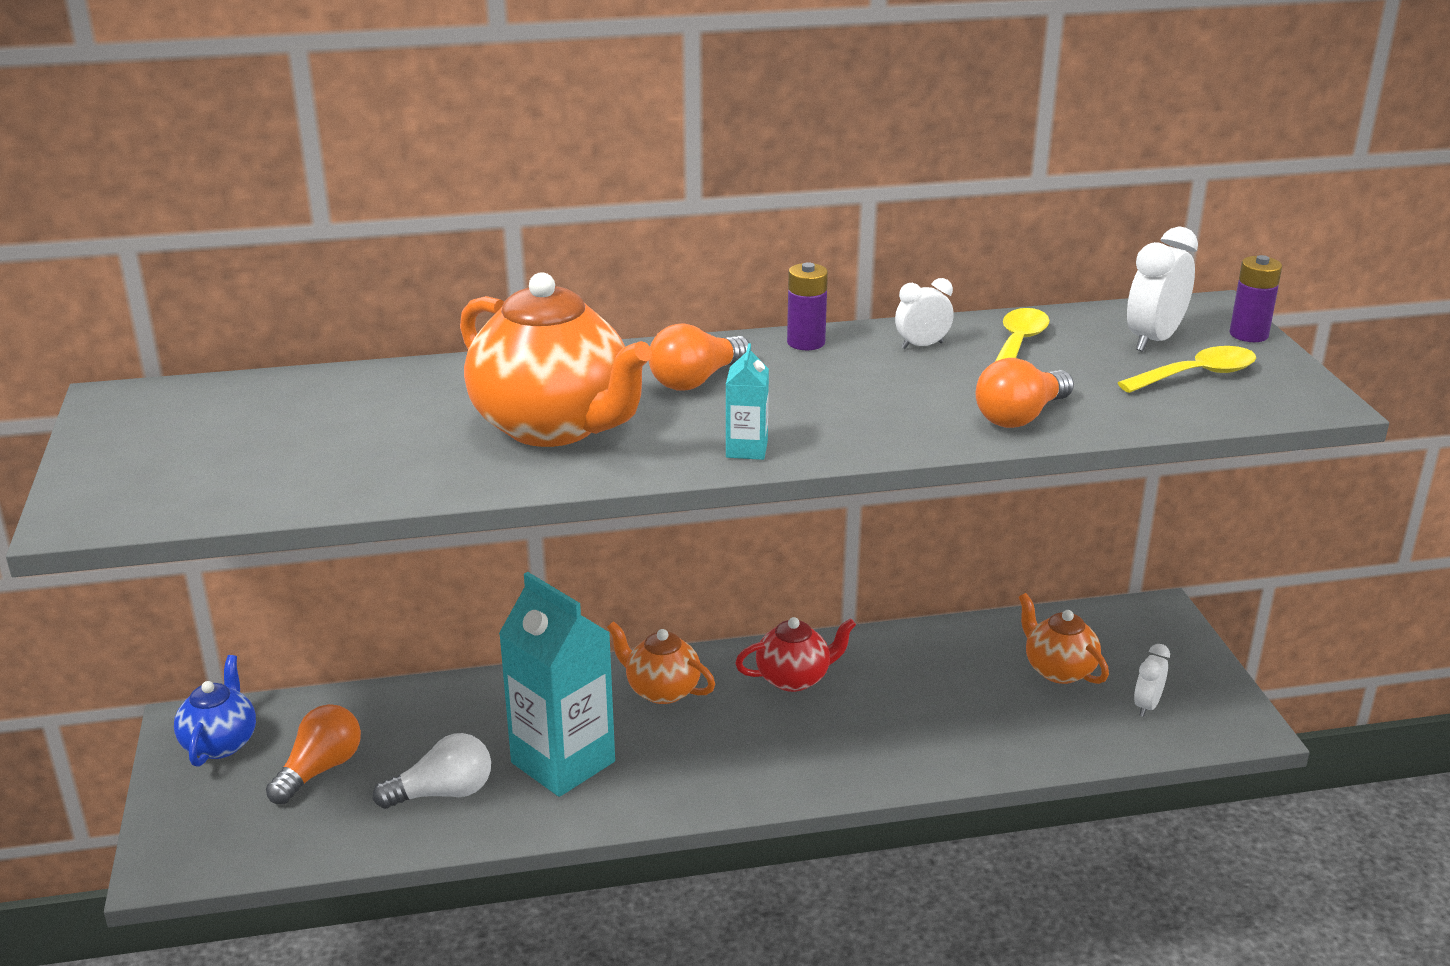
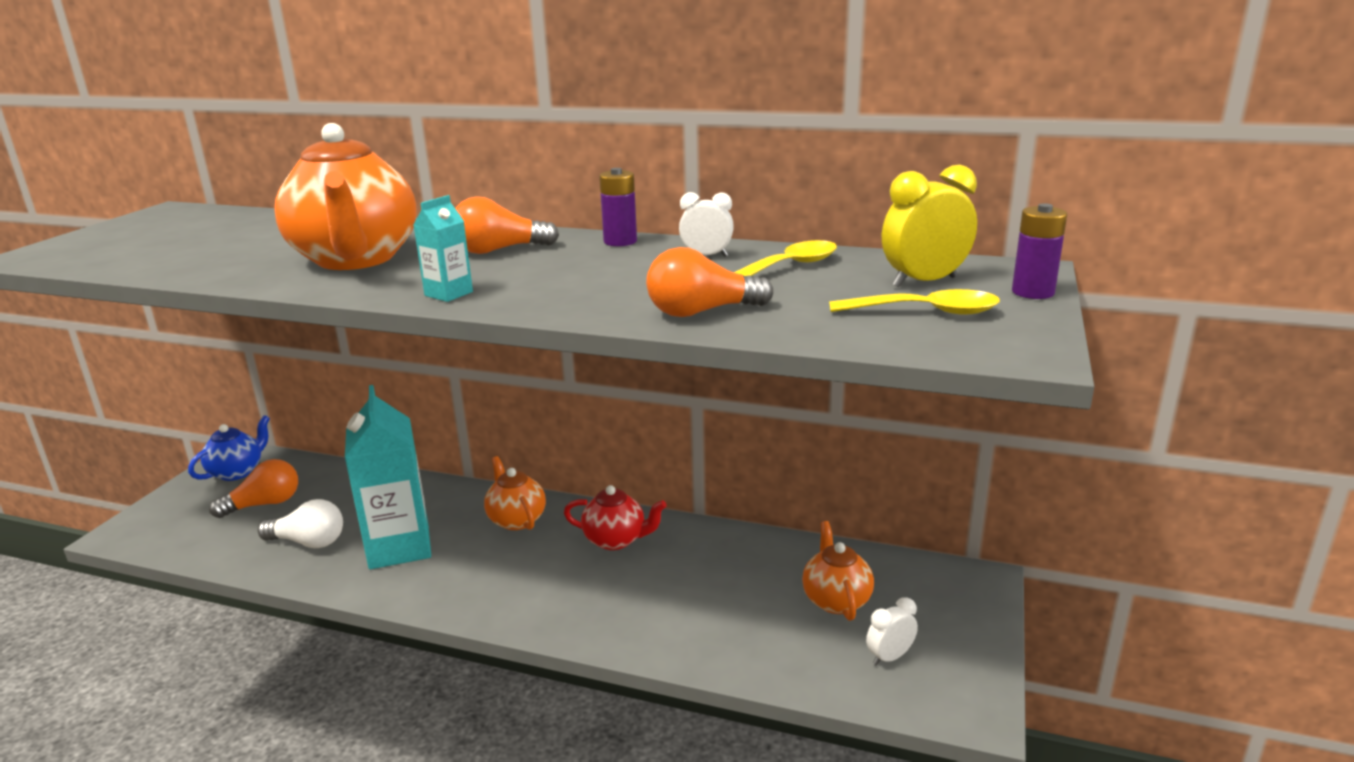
camera: 30 degrees right, 5 degrees down
white clock [1127,226,1198,352] -> yellow clock [882,165,977,288]

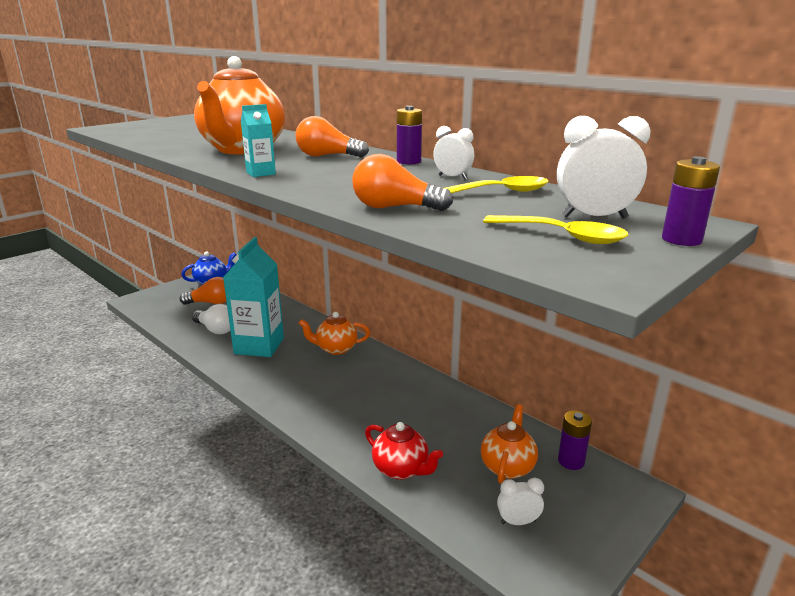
camera: 25 degrees right, 0 degrees up
orange teapot [484,456,546,530] -> orange teapot turned 90 degrees counterclockwise [298,312,370,355]
red teapot [564,485,667,550] -> red teapot moved to [365,422,443,480]
yellow clock [882,165,977,288] -> white clock [557,116,651,219]
none -> purple battery [558,411,592,470]

